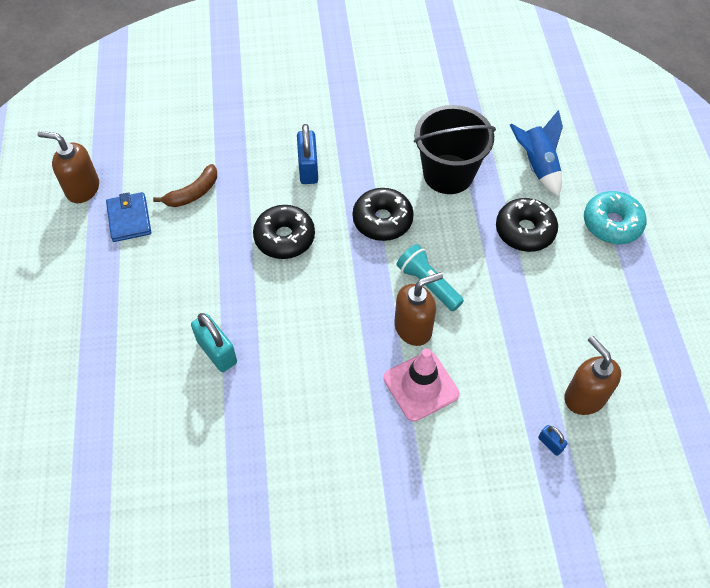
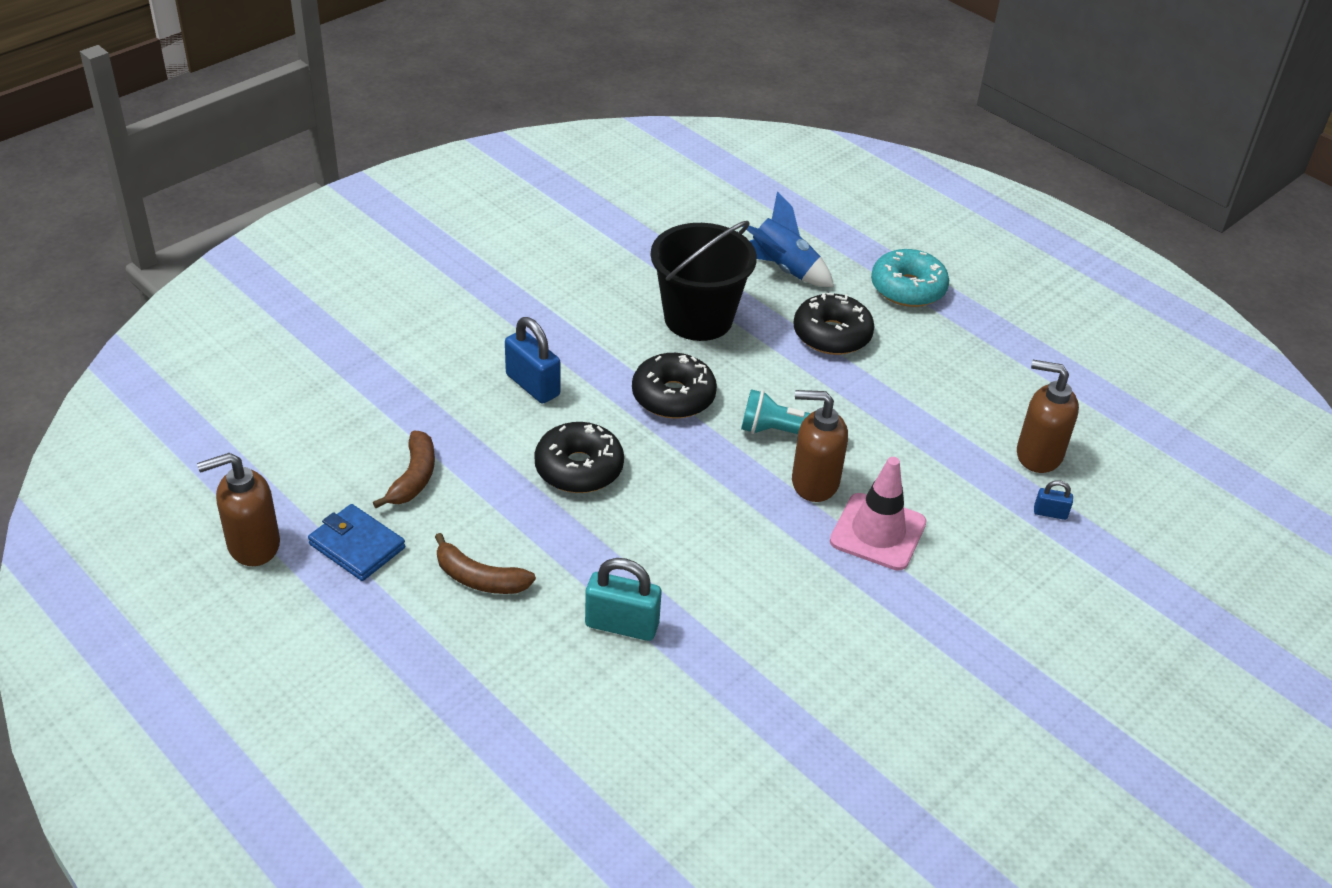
camera: 40 degrees left, 15 degrees down
brown soap dispenser [394,272,443,346] -> brown soap dispenser turned 105 degrees counterclockwise [792,390,848,502]
none -> brown banana [435,533,536,594]

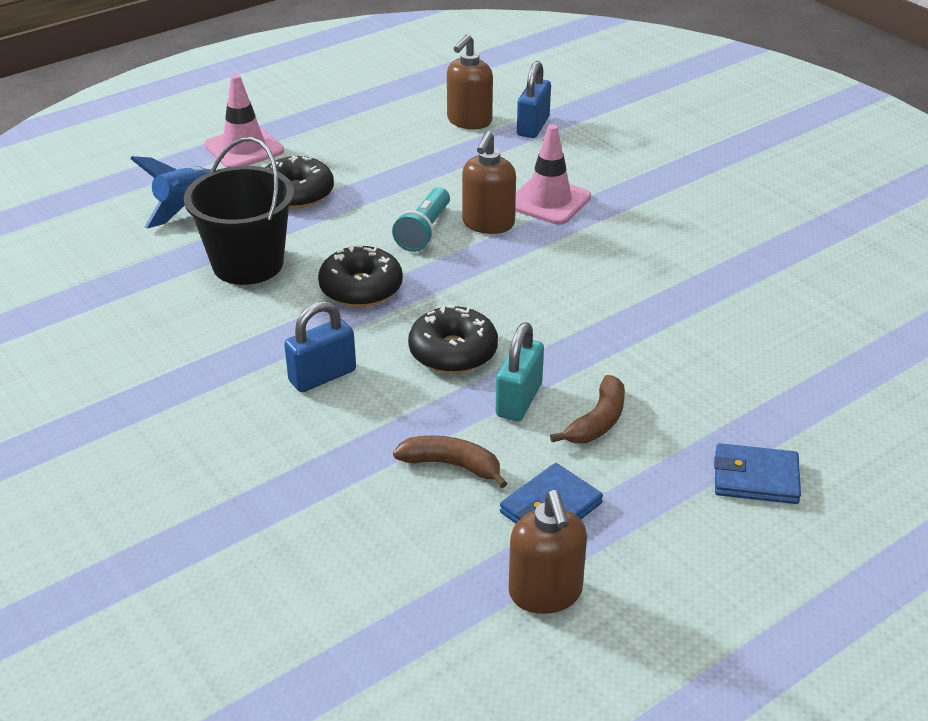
camera: 80 degrees left, 5 degrees down
turquoise padlock [585,558,661,641] -> turquoise padlock moved to [496,322,544,421]
turquoise donut [871,249,949,307] -> pink traffic cone [204,74,284,168]
blue padlock [1034,480,1073,520] -> blue padlock [517,61,551,138], size x1.95
none -> blue wallet [714,443,801,504]

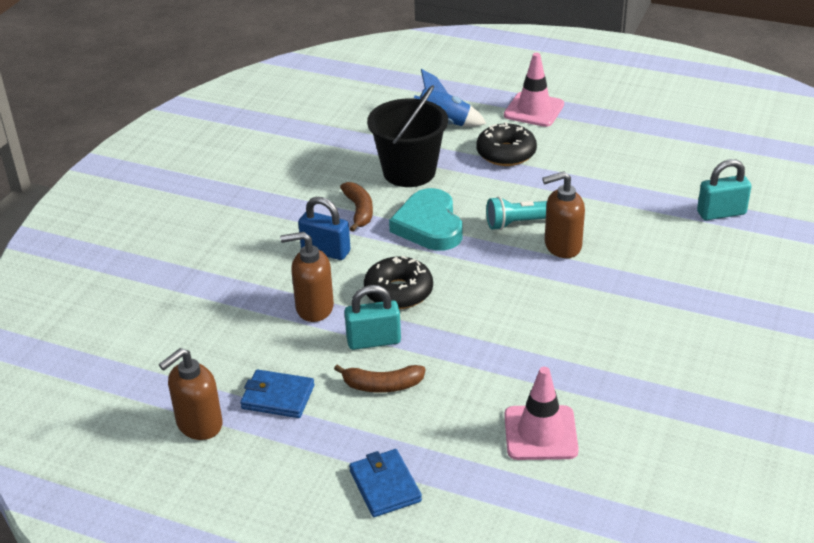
camera: 60 degrees right, 0 degrees up
black donut [318,245,403,307] -> turquoise heart [389,188,463,251]
brown banana [393,436,507,488] -> brown banana moved to [340,182,373,232]
brown soap dispenser [447,34,493,129] -> brown soap dispenser moved to [280,232,334,322]
pink traffic cone [515,124,591,225] -> pink traffic cone moved to [504,367,579,460]
blue padlock [517,61,551,138] -> turquoise padlock [697,159,752,220]

